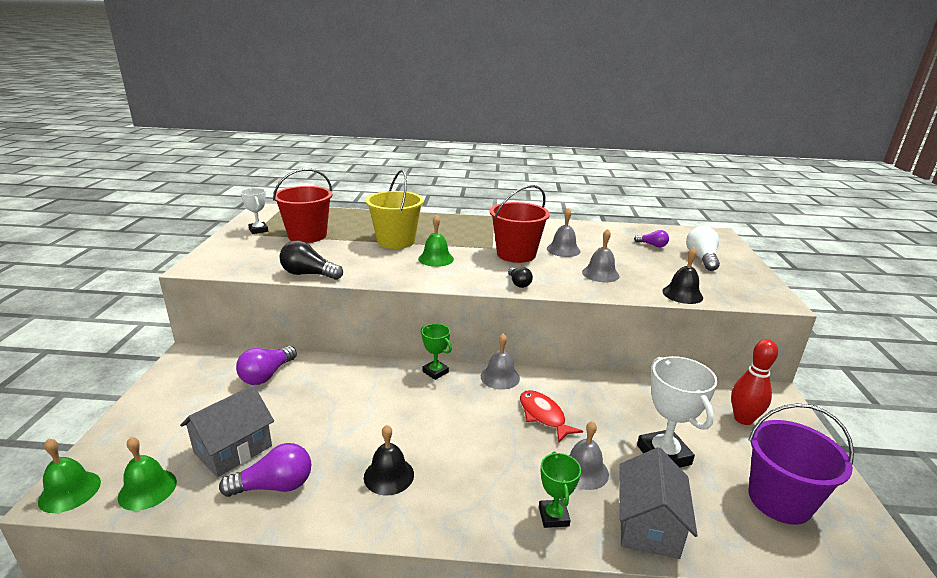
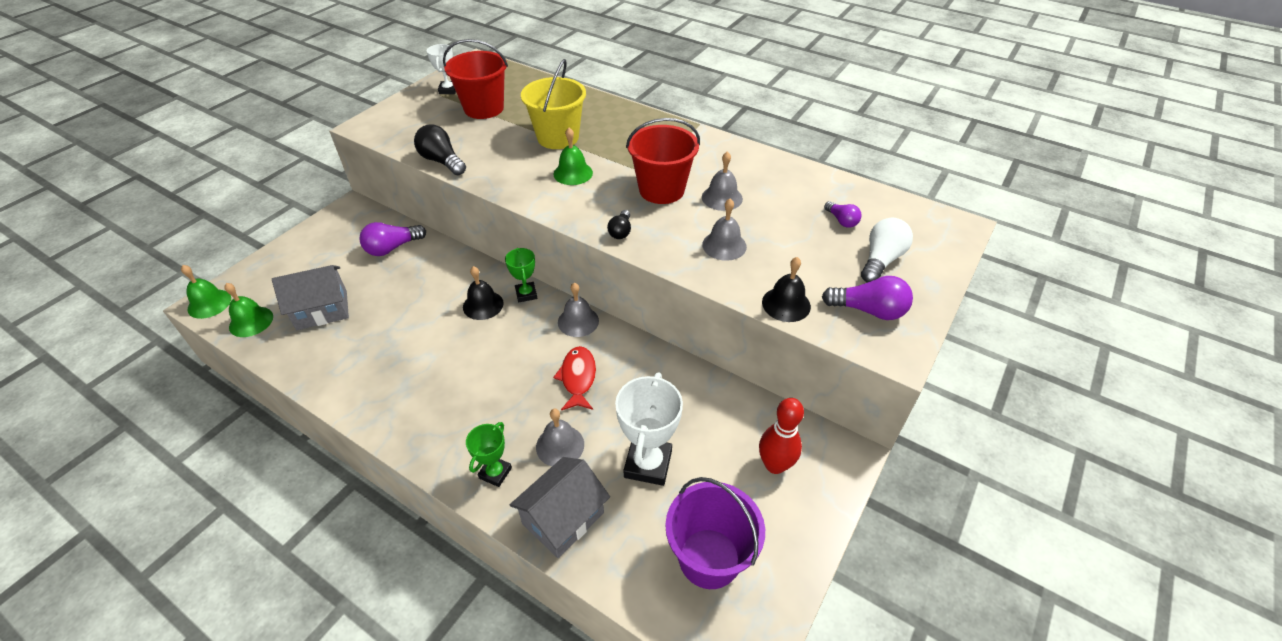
camera: 30 degrees right, 20 degrees up
purple light bulb [219,443,311,497] -> purple light bulb moved to [822,276,913,320]
black bell [364,425,414,495] -> black bell moved to [463,266,504,320]

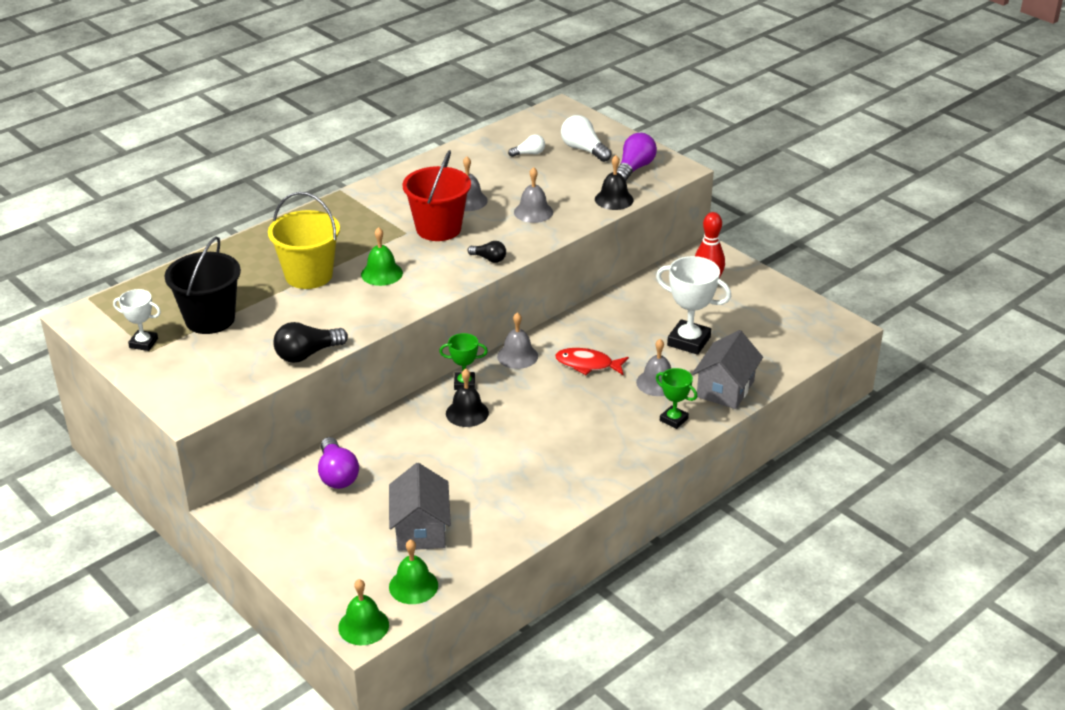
camera: 75 degrees left, 10 degrees down
red bucket [443,39,508,119] -> black bucket [165,236,241,334]
grey house [510,457,610,558] -> grey house turned 60 degrees clockwise [692,330,763,409]
purple bucket [665,477,765,589] -> none
purple light bulb [824,201,862,228] -> white light bulb [508,134,545,157]

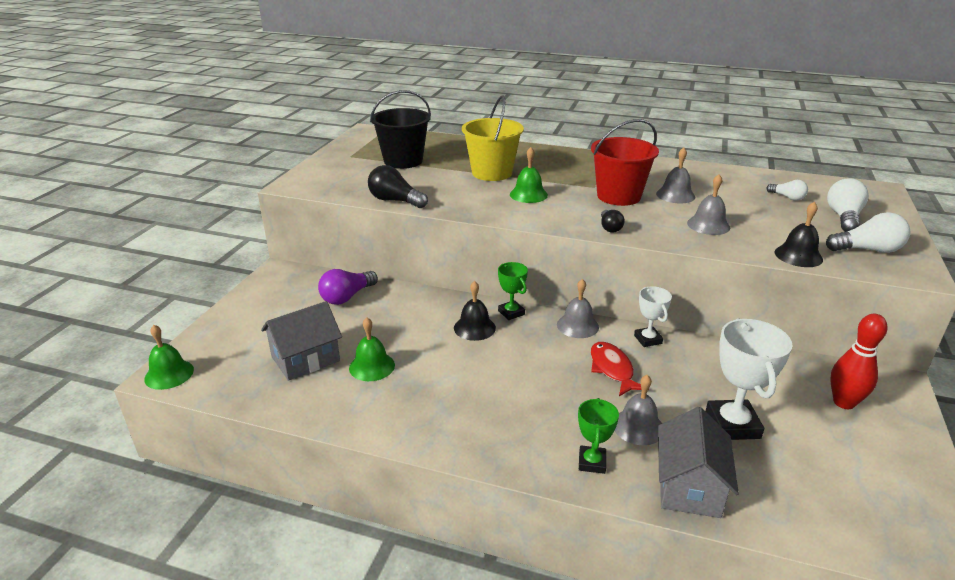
camera: 60 degrees right, 5 degrees down
white trophy [113,289,161,351] -> white trophy moved to [634,286,672,347]
green bell [389,539,438,604] -> green bell moved to [349,318,395,381]
purple light bulb [617,133,657,181] -> white light bulb [826,212,910,253]
grey house [692,330,763,409] -> grey house turned 75 degrees counterclockwise [658,407,739,518]

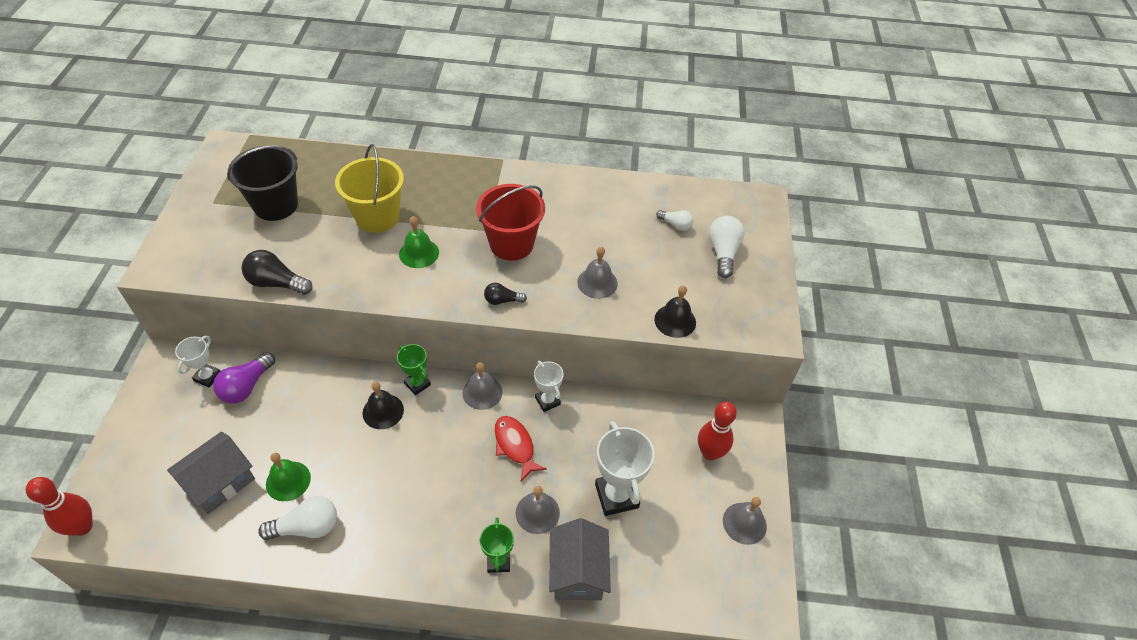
camera: 15 degrees left, 20 degrees up
green bell [144,325,194,390] -> red bowling pin [26,477,93,536]
black light bulb [601,210,624,233] -> black light bulb turned 105 degrees clockwise [484,283,527,305]
grey bell [656,147,695,203] -> grey bell moved to [723,497,767,545]
white light bulb [826,212,910,253] -> white light bulb moved to [258,496,337,540]
none -> white trophy [175,336,220,388]

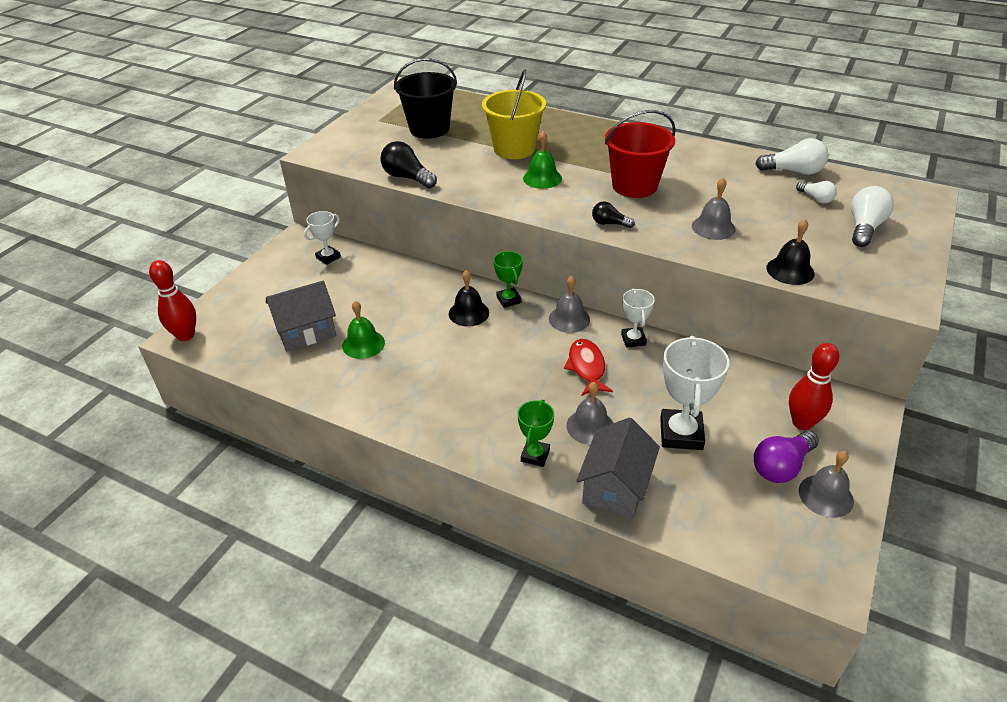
camera: 25 degrees right, 10 degrees down
purple light bulb [213,352,275,404] -> purple light bulb moved to [754,431,819,483]
white light bulb [258,496,337,540] -> white light bulb moved to [755,138,828,175]

